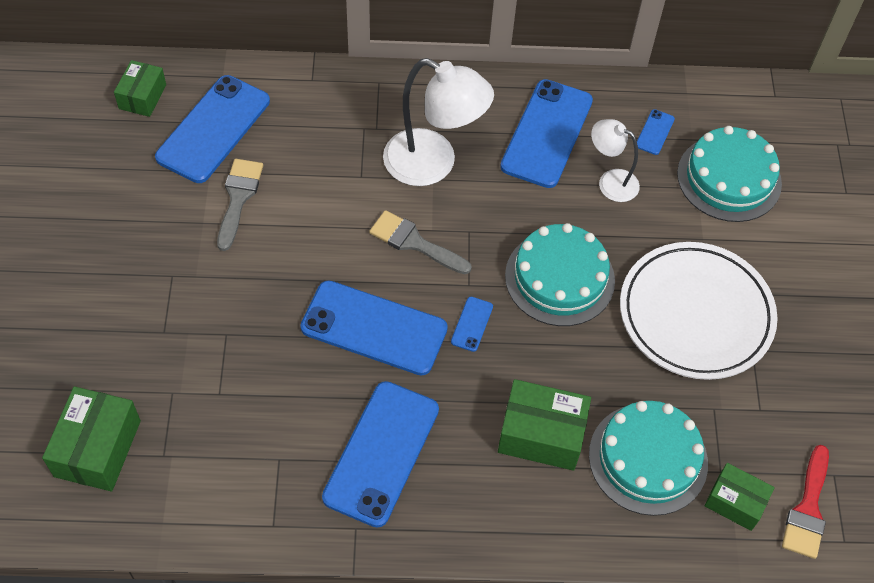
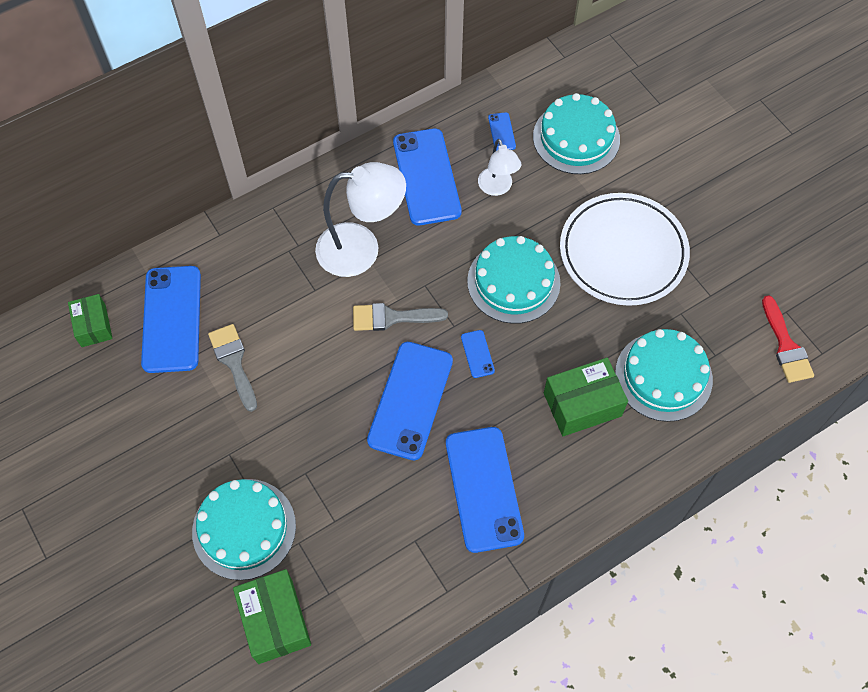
camera: 30 degrees left, 5 degrees up
blue phone [300,280,448,376] -> blue phone turned 60 degrees counterclockwise [367,342,453,460]
white lamp [591,119,640,202] -> white lamp turned 105 degrees counterclockwise [478,139,521,196]
green box [704,463,775,531] -> none
none -> turquoise cake [192,479,296,580]

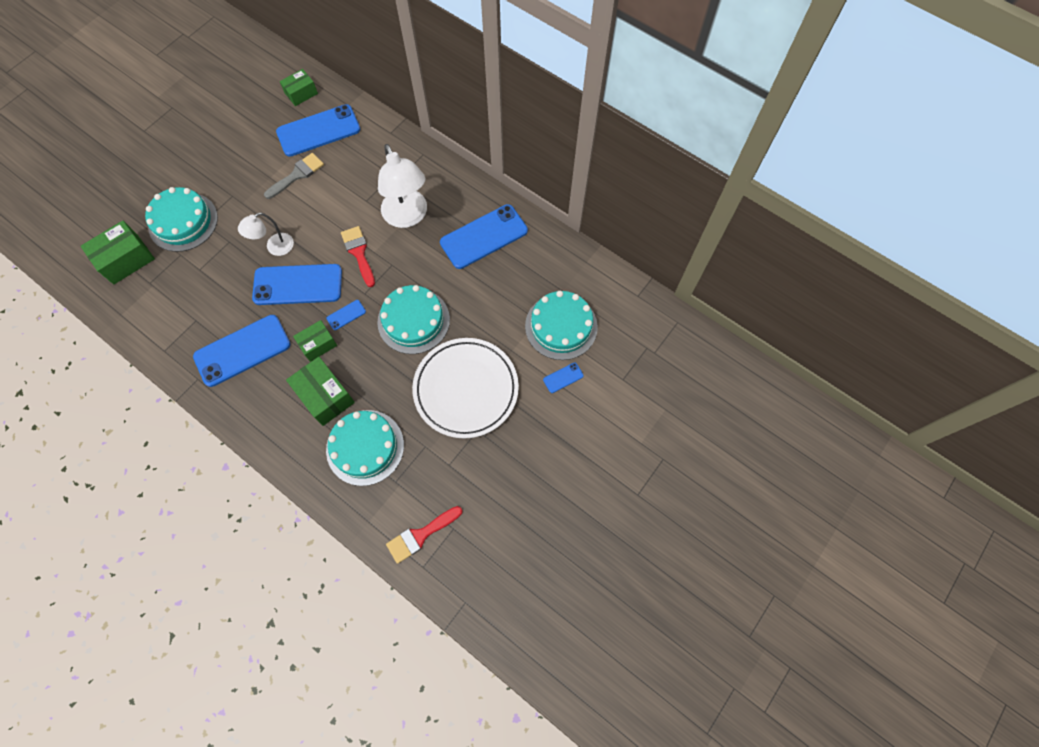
camera: 70 degrees right, 5 degrees up
grey brush [353,303,448,331] -> red brush [341,226,375,287]
white lamp [478,139,521,196] -> white lamp moved to [238,213,294,256]
blue phone [488,112,516,151] -> blue phone moved to [543,362,584,393]
none -> green box [293,320,337,362]

